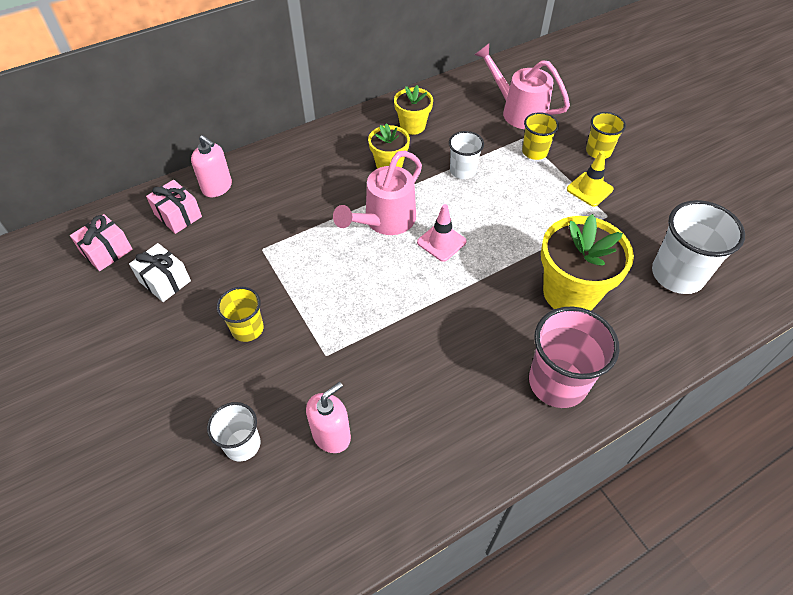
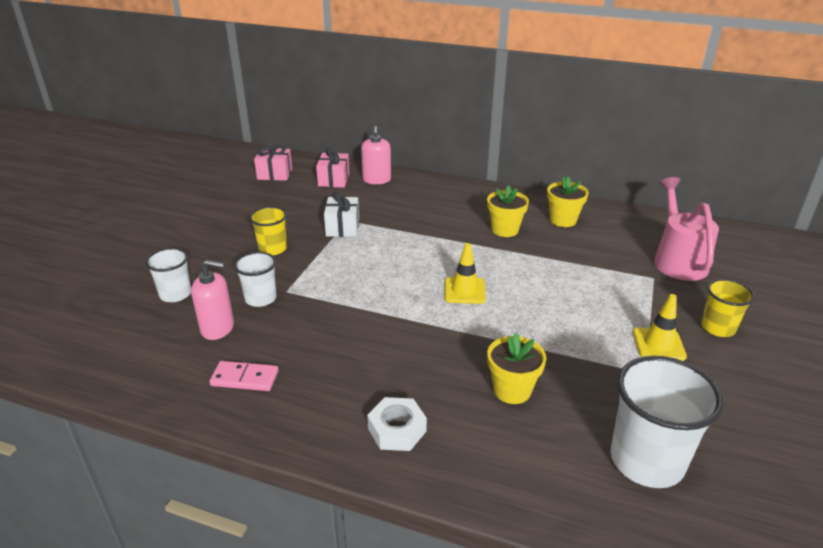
camera: 50 degrees right, 20 degrees down
white gift [129,243,191,302] -> white gift moved to [324,192,359,237]
pink watering can [333,151,422,235] -> none
pink traffic cone [417,204,467,262] -> yellow traffic cone [445,243,486,304]
white cup [449,131,484,179] -> white cup moved to [234,252,277,307]
yellow cup [522,112,559,160] -> none
pink cup [529,306,619,408] -> white nut [367,397,427,451]
yellow flower pot [541,214,634,311] -> yellow flower pot [487,333,546,404], size x0.57
none -> pink domino [209,361,278,391]

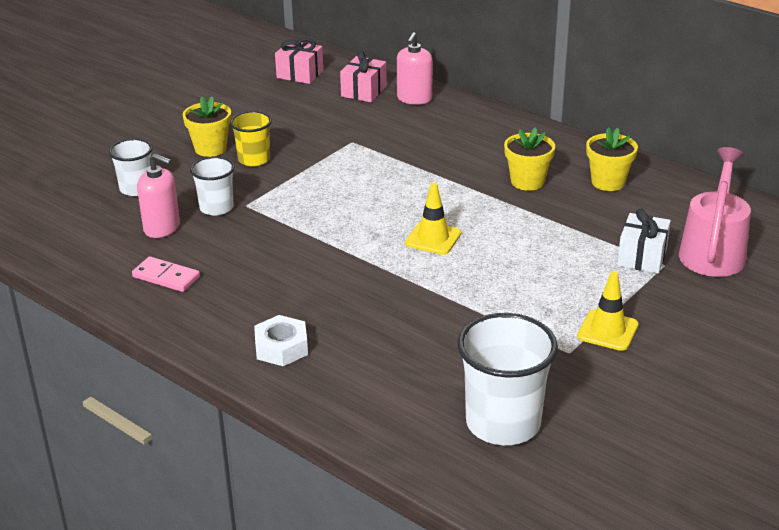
camera: 20 degrees right, 0 degrees up
white gift [324,192,359,237] -> white gift moved to [617,209,671,274]
yellow flower pot [487,333,546,404] -> yellow flower pot moved to [183,96,231,157]
yellow cup [701,279,755,337] -> none

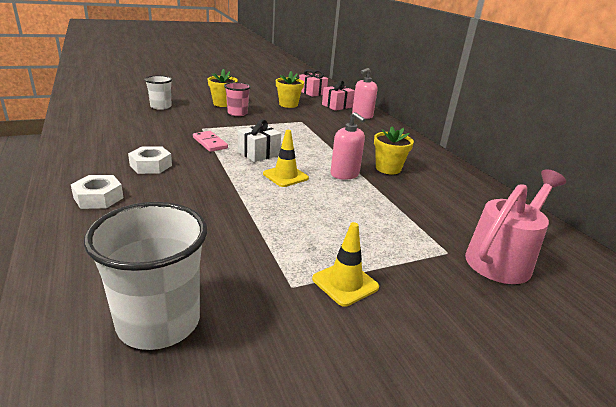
camera: 25 degrees right, 5 degrees down
pink domino [132,256,200,292] -> pink domino moved to [193,131,228,152]
pink soap dispenser [137,153,180,238] -> pink soap dispenser moved to [331,112,365,180]
white cup [190,156,235,216] -> none
yellow cup [230,111,272,166] -> pink cup [224,82,251,116]
yellow flower pot [586,127,638,191] -> yellow flower pot moved to [276,71,304,108]
white gift [617,209,671,274] -> white gift moved to [238,119,281,162]
none -> white nut [128,147,172,174]

